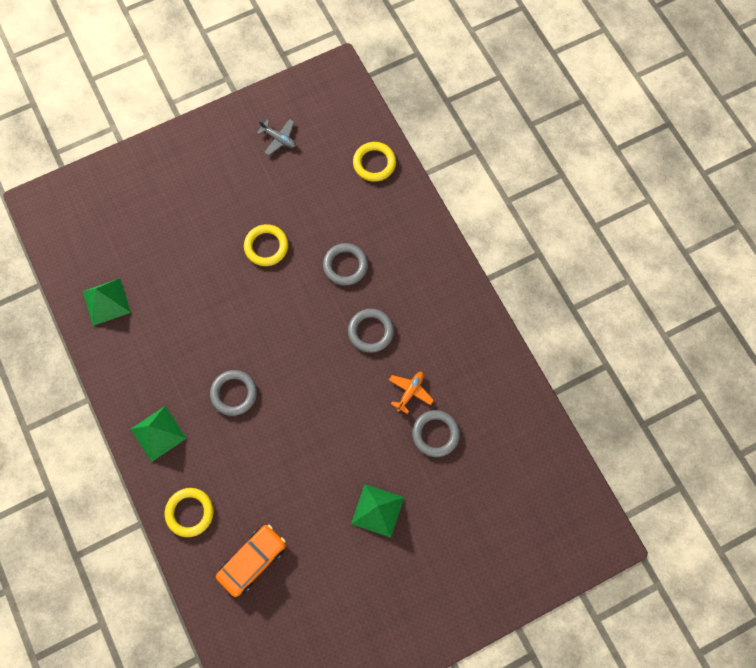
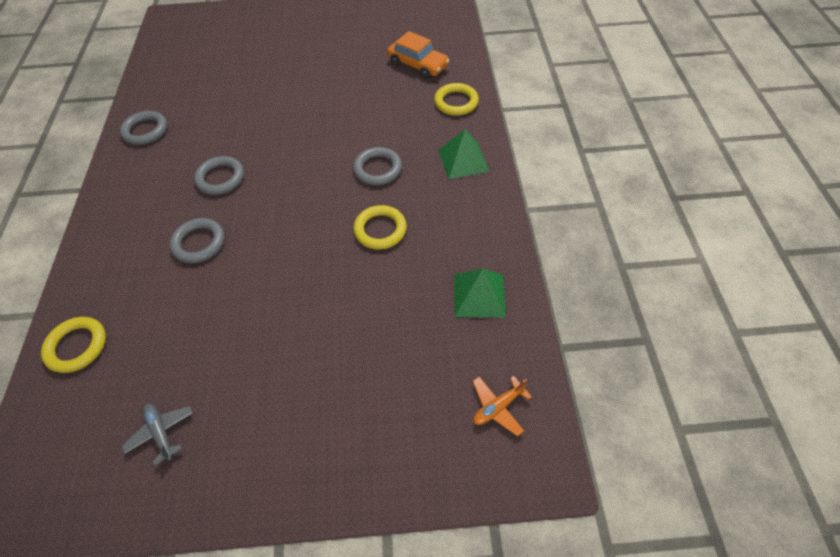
camera: 155 degrees left, 15 degrees down
orange car [216,525,286,597] -> orange car turned 120 degrees counterclockwise [387,31,450,79]
yellow ring [244,224,288,266] -> yellow ring moved to [353,205,407,249]
green pyramid [351,484,404,538] -> none
orange plane [389,372,434,414] -> orange plane moved to [473,376,532,436]
grey ring [412,410,460,457] -> grey ring moved to [120,111,167,145]

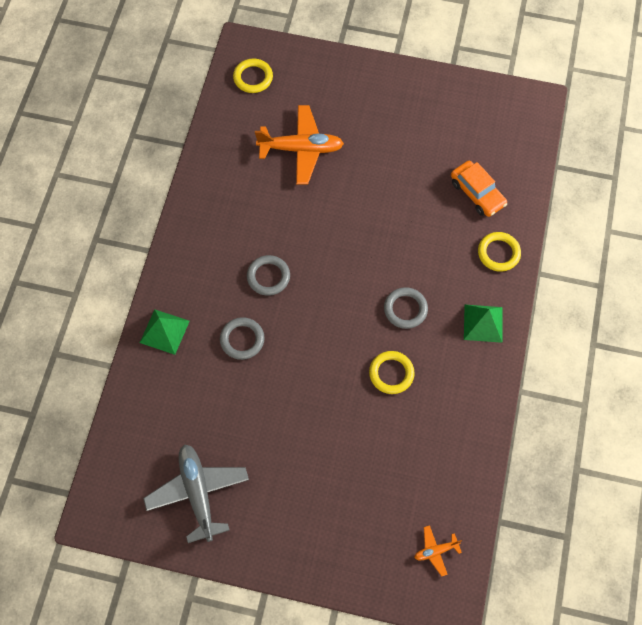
camera: 15 degrees right, 10 degrees up
yellow ring [41,317,106,373] -> yellow ring moved to [233,58,273,93]
grey ring [120,111,167,145] -> none
grey plane [122,404,192,465] -> grey plane [143,444,249,543], size x2.11
green pyramid [454,269,506,318] -> green pyramid moved to [140,309,190,355]
none -> orange plane [255,105,344,185]

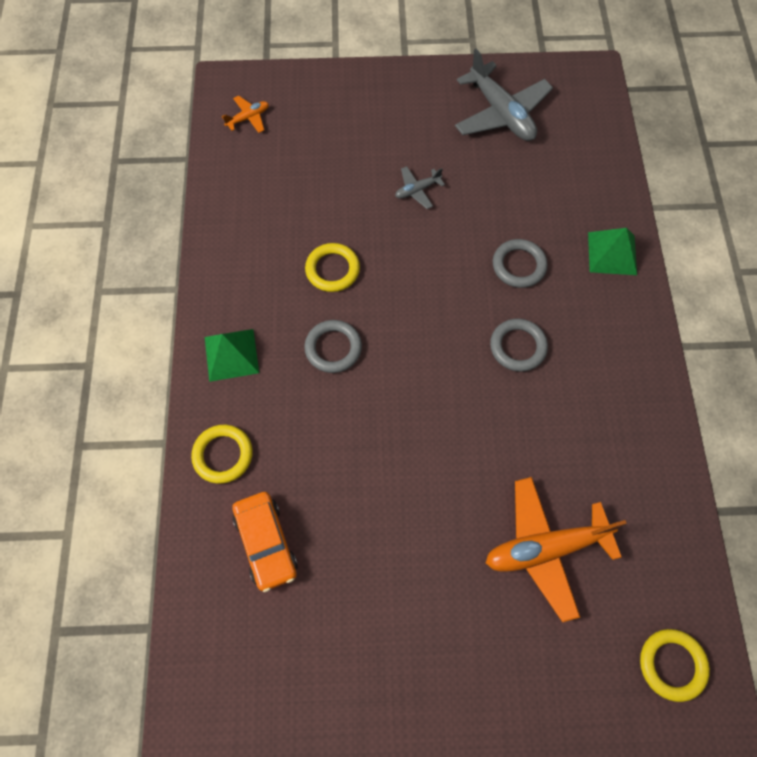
camera: 165 degrees right, 0 degrees up
orange car [451,161,507,217] -> orange car turned 150 degrees counterclockwise [232,492,298,592]
none -> grey plane [395,166,445,209]

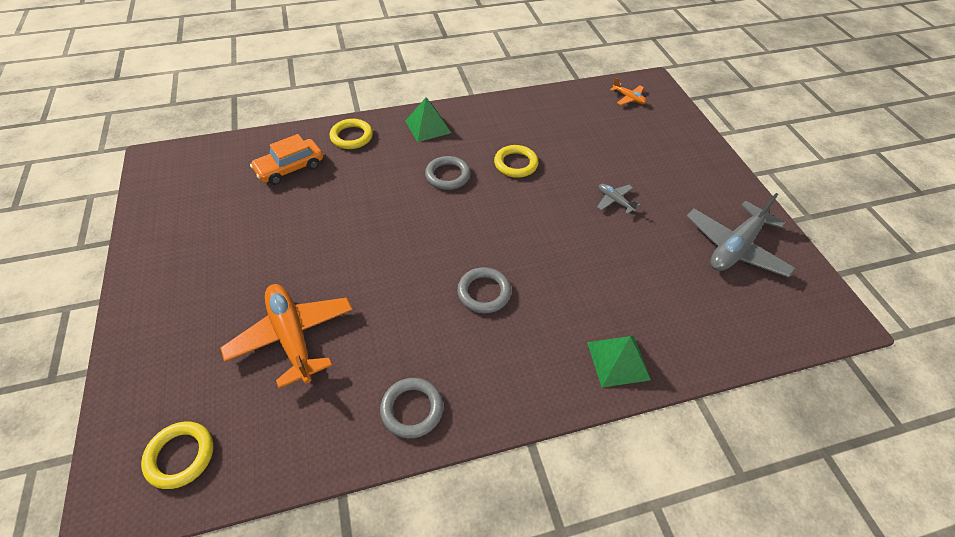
camera: 75 degrees right, 15 degrees down
grey ring [493,239,548,288] -> grey ring moved to [380,378,443,438]

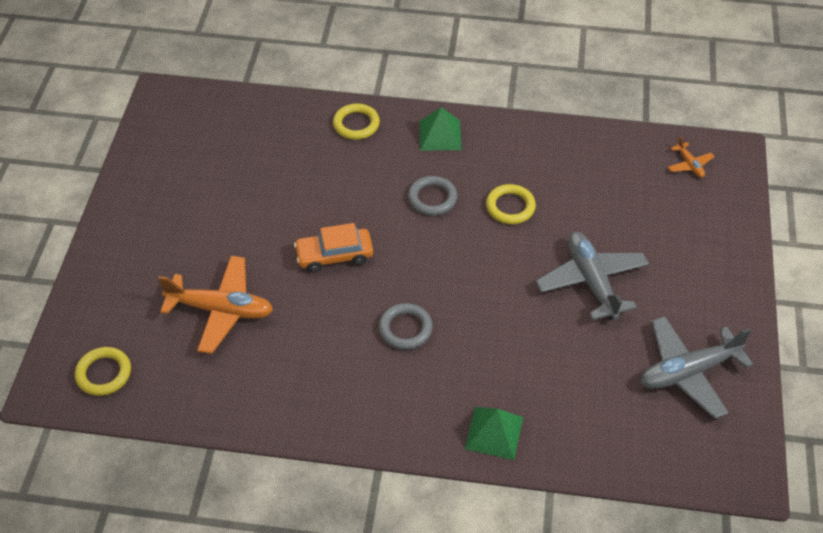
camera: 25 degrees right, 0 degrees up
orange plane [220,284,352,388] -> orange plane turned 105 degrees clockwise [158,256,273,354]
orange car [250,134,323,185] -> orange car moved to [294,223,373,272]
grey ring [380,378,443,438] -> none
grey plane [597,184,640,214] -> grey plane [535,232,649,320], size x2.11

